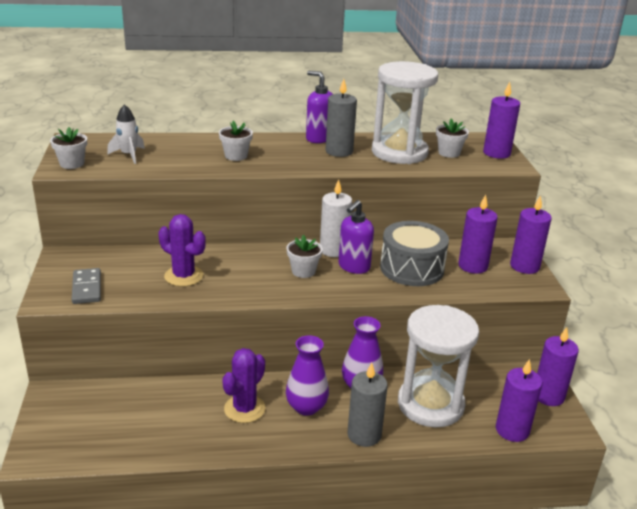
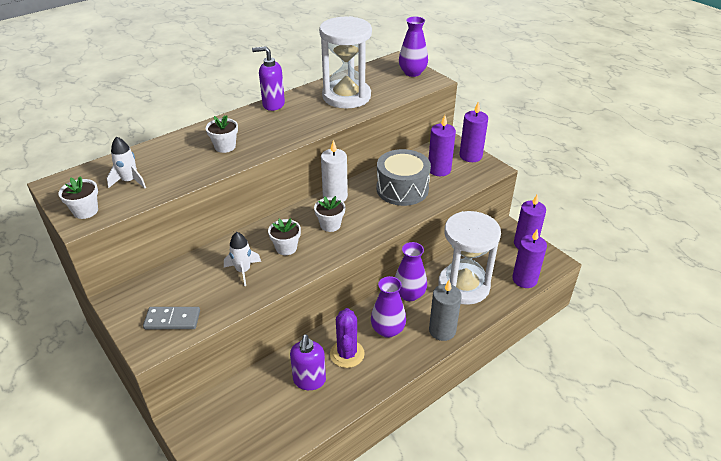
camera: 30 degrees left, 10 degrees up
grey domino [72,268,101,304] -> grey domino turned 45 degrees counterclockwise [143,307,200,329]
purple cactus [158,214,206,287] -> white rocket [224,232,261,286]
grey candle [326,79,357,157] -> none
purple soap dispenser [338,200,374,274] -> purple soap dispenser moved to [290,334,326,390]
white flower pot [436,118,469,158] -> white flower pot moved to [268,218,301,255]
purple candle [483,82,520,159] -> purple vase [399,16,428,77]

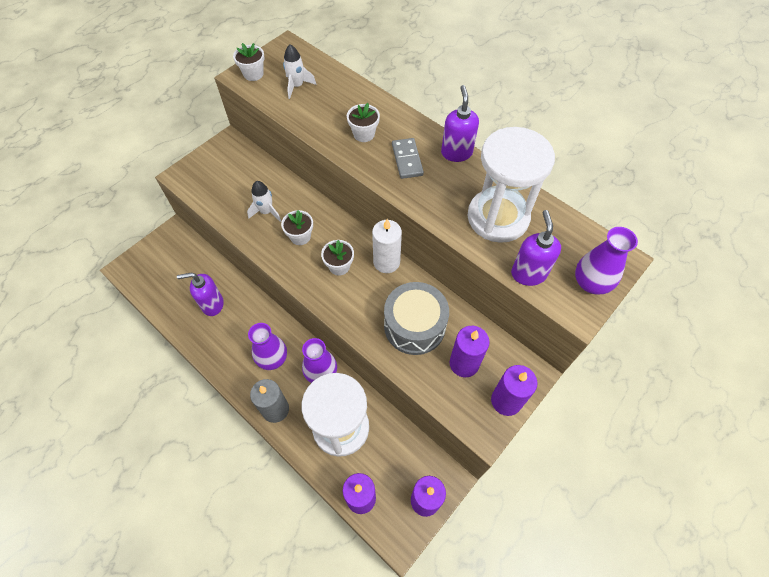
camera: 80 degrees right, 20 degrees up
grey domino [143,307,200,329] -> grey domino moved to [392,138,424,179]
purple cactus [330,308,365,368] -> none
none -> purple soap dispenser [511,210,561,286]

